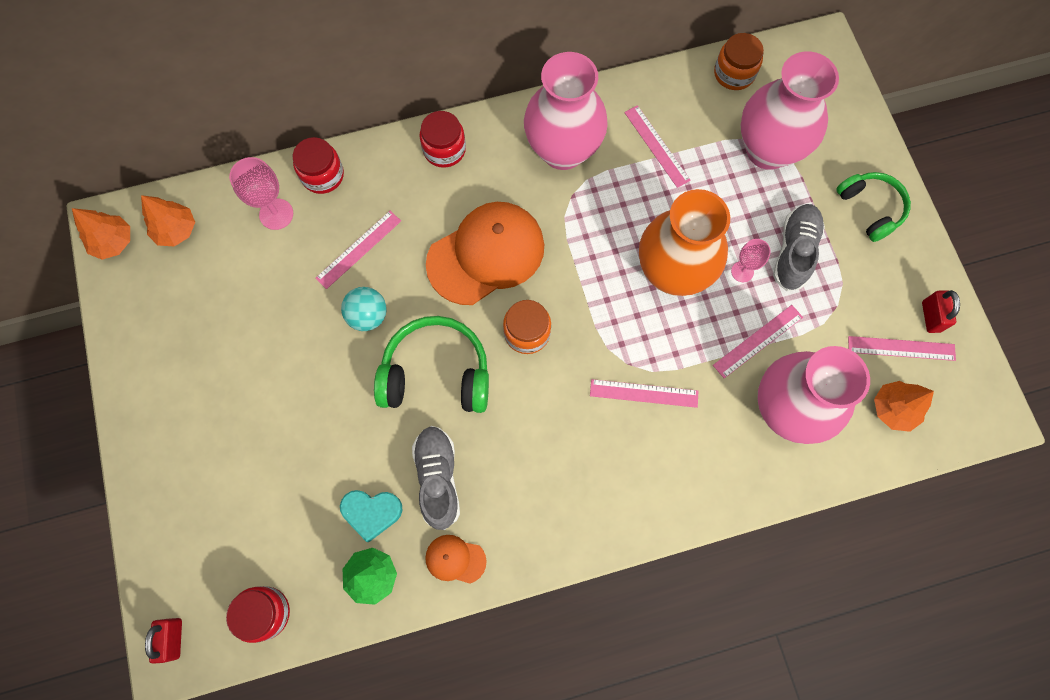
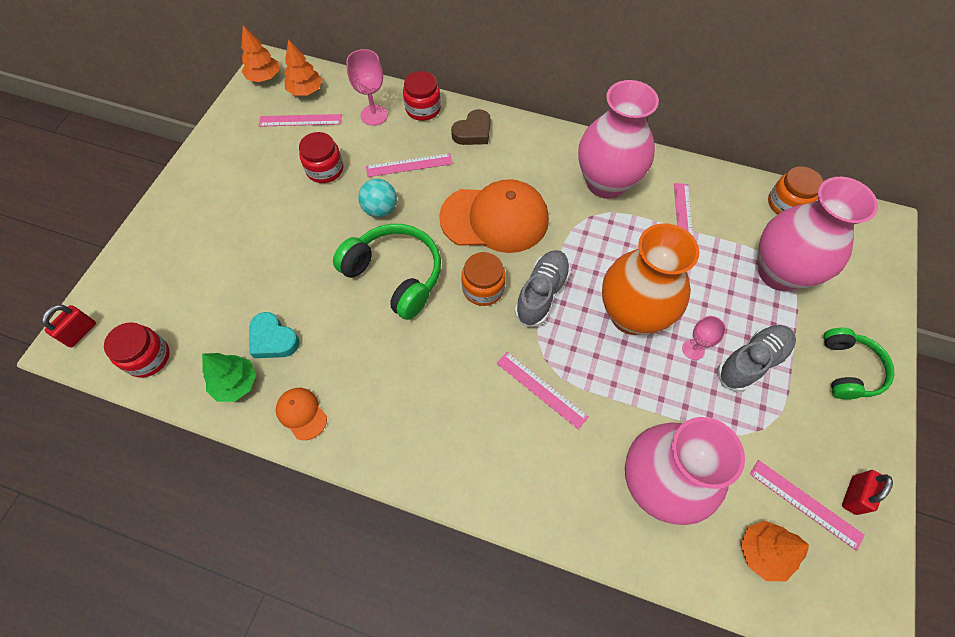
camera: 35 degrees right, 10 degrees down
grey shoe [412,426,460,530] -> grey shoe moved to [515,250,571,327]
red jar [419,111,466,168] -> red jar moved to [299,132,343,183]
pink ruler [713,305,803,378] -> pink ruler moved to [259,114,342,127]
none -> brown heart [451,109,491,145]

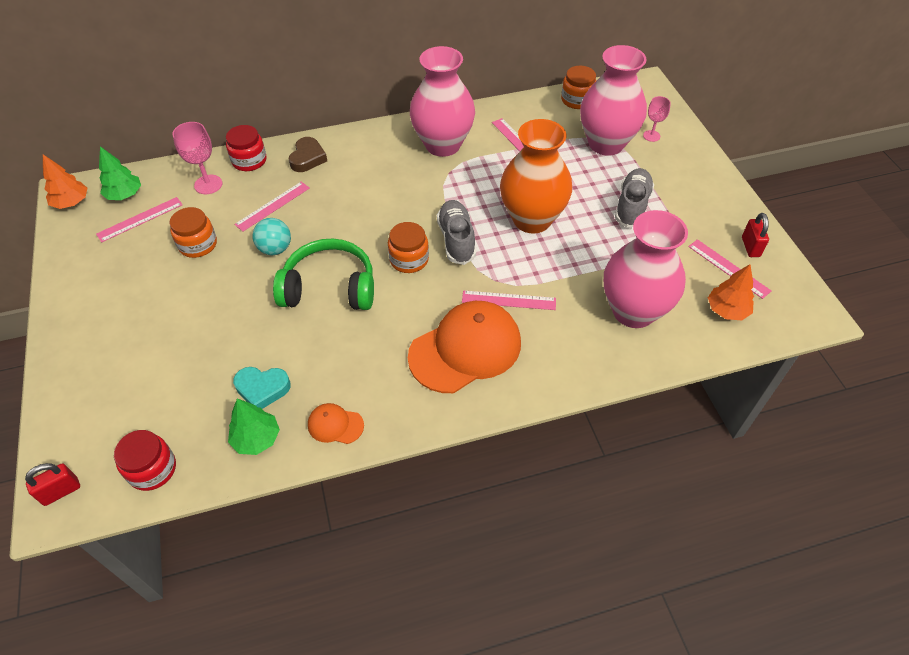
camera: 35 degrees left, 10 degrees down
red padlock [42,305,96,348] -> red padlock turned 60 degrees clockwise [25,463,80,506]
orange tree [284,39,322,96] -> green tree [99,146,141,200]
red jar [299,132,343,183] -> orange jar [170,207,217,258]
orange cap [439,179,549,253] -> orange cap moved to [408,301,521,393]
pink goblet [682,316,726,360] -> pink goblet moved to [643,96,671,142]
pink ruler [750,460,865,551] -> pink ruler turned 45 degrees clockwise [688,239,771,299]
green headphones [823,328,894,400] -> none

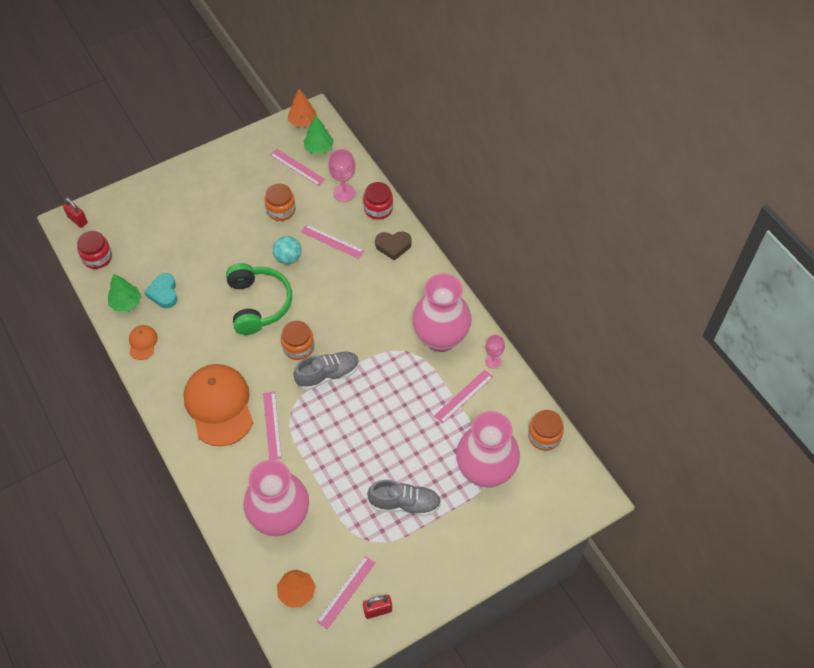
camera: 75 degrees right, 5 degrees up
orange cap [408,301,521,393] -> orange cap turned 150 degrees counterclockwise [183,364,253,447]
orange vase [500,119,572,234] -> none
pink goblet [643,96,671,142] -> pink goblet moved to [485,335,505,368]

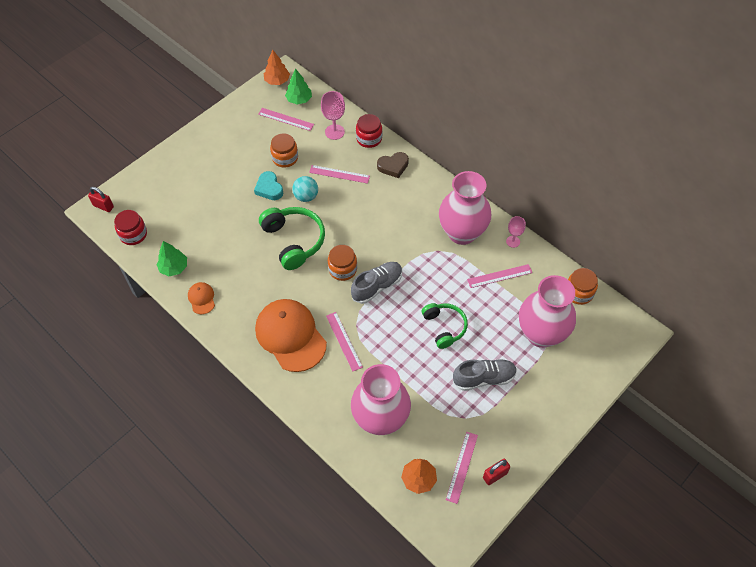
camera: 15 degrees left, 0 degrees up
turquoise heart [144,273,177,308] -> turquoise heart moved to [254,171,283,200]
pink ruler [434,370,493,424] -> pink ruler turned 45 degrees clockwise [467,264,532,288]
none -> green headphones [422,303,468,349]

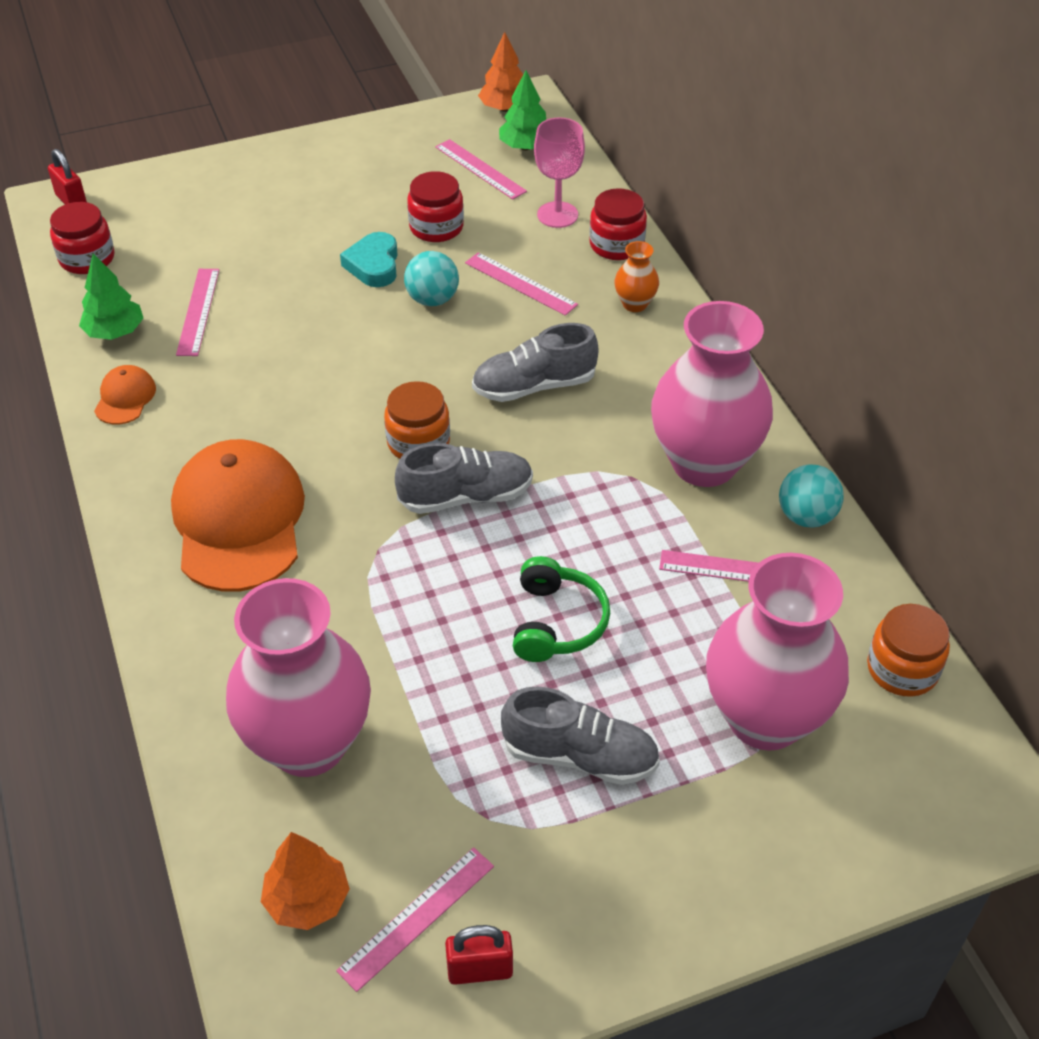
camera: 25 degrees right, 10 degrees down
green headphones [259,207,325,270] -> none
orange jar [270,133,298,168] -> red jar [407,171,464,242]
pink ruler [326,312,363,372] -> pink ruler moved to [176,269,219,356]
brown heart [377,152,409,178] -> orange vase [614,241,659,312]
pink goblet [506,216,526,248] -> turquoise ball [779,464,844,527]
none -> grey shoe [472,323,599,402]

